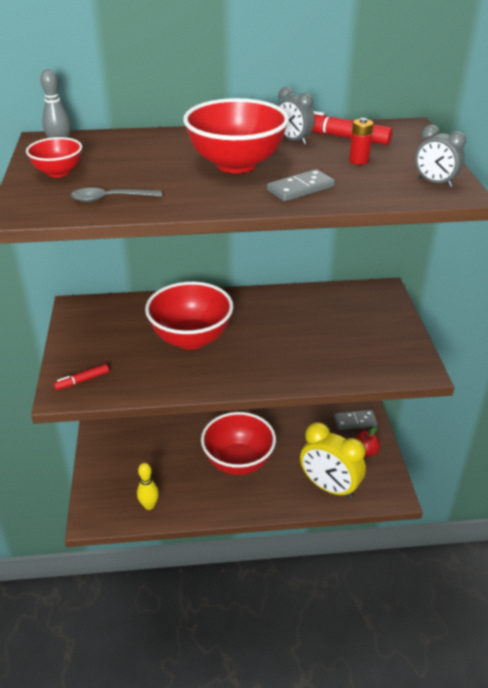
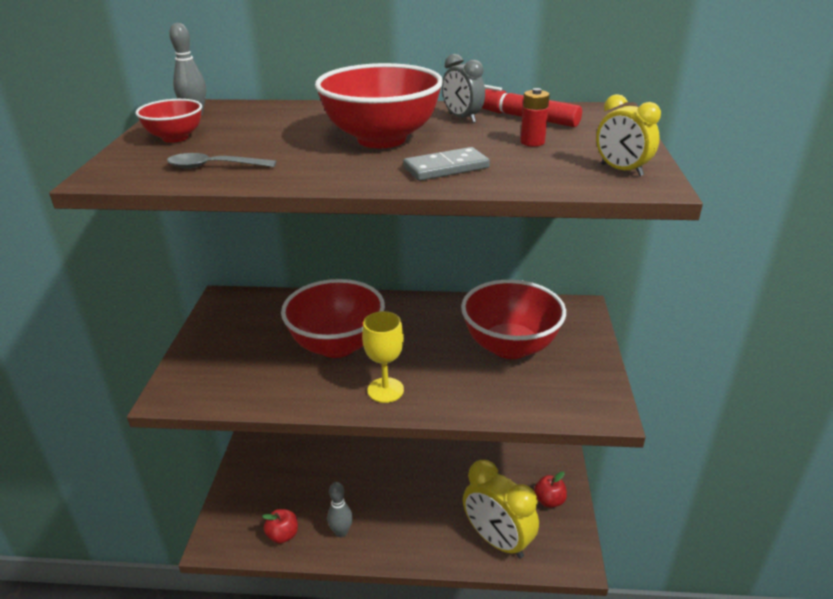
camera: 10 degrees right, 5 degrees down
red marker [54,364,109,390] -> none
yellow bowling pin [137,463,159,510] -> red apple [262,509,298,544]
red bowl [201,412,276,475] -> red bowl moved to [461,280,566,359]
grey domino [334,410,378,430] -> none
grey clock [415,125,466,187] -> yellow clock [596,94,661,176]
none -> grey bowling pin [327,482,353,537]
none -> yellow goblet [362,311,404,403]

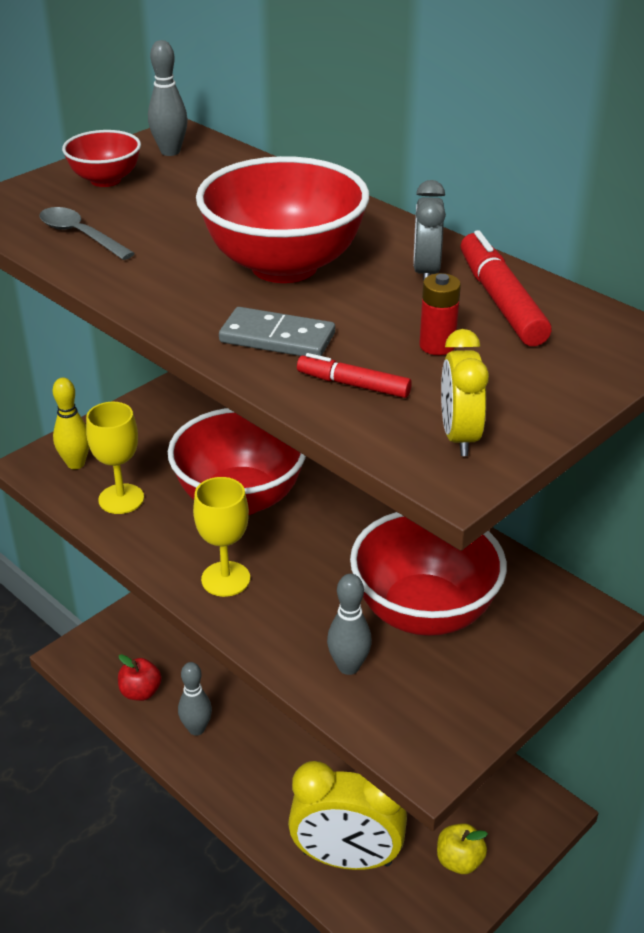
camera: 40 degrees right, 5 degrees up
yellow clock [463,460,539,558] -> yellow clock turned 75 degrees counterclockwise [288,761,407,870]
red apple [534,471,567,508] -> yellow apple [437,823,488,874]
none -> yellow bowling pin [53,378,89,469]
none -> yellow goblet [86,402,144,514]
none -> red marker [297,353,412,398]
none -> grey bowling pin [327,574,372,675]

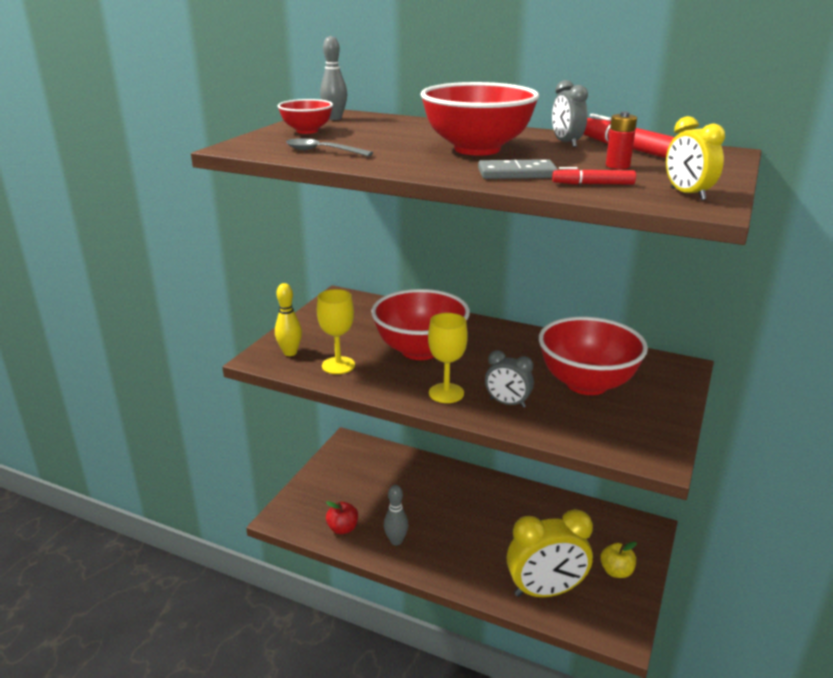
camera: 20 degrees left, 10 degrees down
grey bowling pin [327,574,372,675] -> none
none -> grey clock [485,350,534,408]

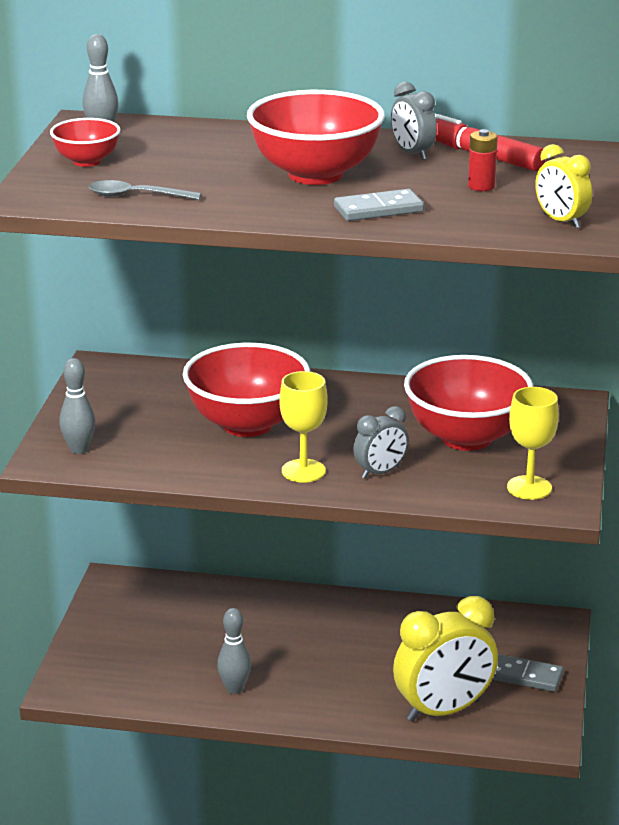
camera: 15 degrees left, 0 degrees up
yellow bowling pin [275,283,302,356] -> grey bowling pin [59,358,95,454]
yellow goblet [317,289,355,374] -> yellow goblet moved to [507,387,559,500]
red apple [326,501,358,534] -> none
grey clock [485,350,534,408] -> grey clock turned 45 degrees counterclockwise [353,406,409,479]
red marker [552,167,636,185] -> none
yellow apple [600,542,637,578] -> grey domino [492,654,564,692]

